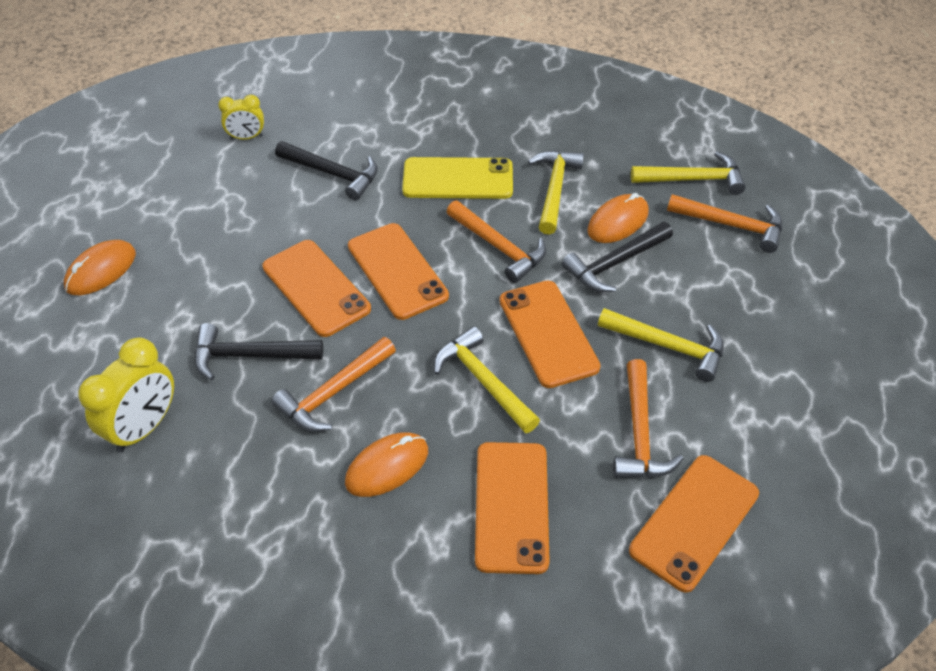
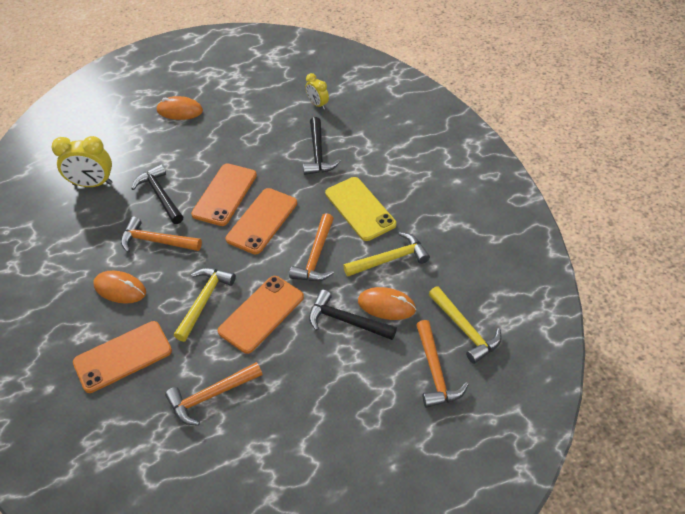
camera: 60 degrees right, 0 degrees up
yellow hammer [598,308,724,382] -> none
orange phone [629,455,759,593] -> none

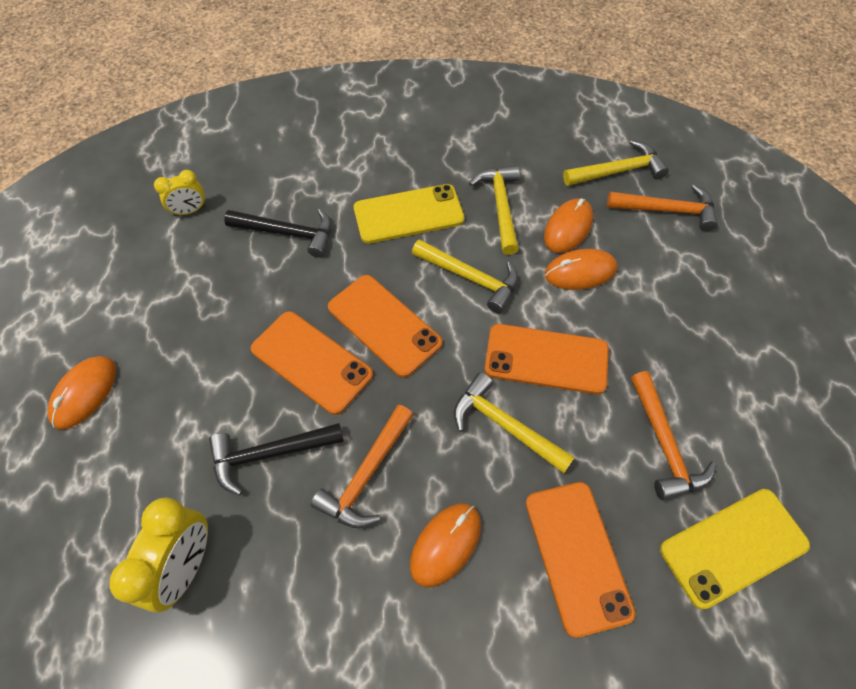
camera: 75 degrees left, 10 degrees up
orange phone [218,276,304,354] -> orange phone turned 45 degrees counterclockwise [485,324,609,394]
orange hammer [289,213,334,281] -> yellow hammer [412,239,518,313]
black hammer [309,290,397,340] -> orange mouse [544,249,617,290]
none -> yellow phone [660,489,810,610]

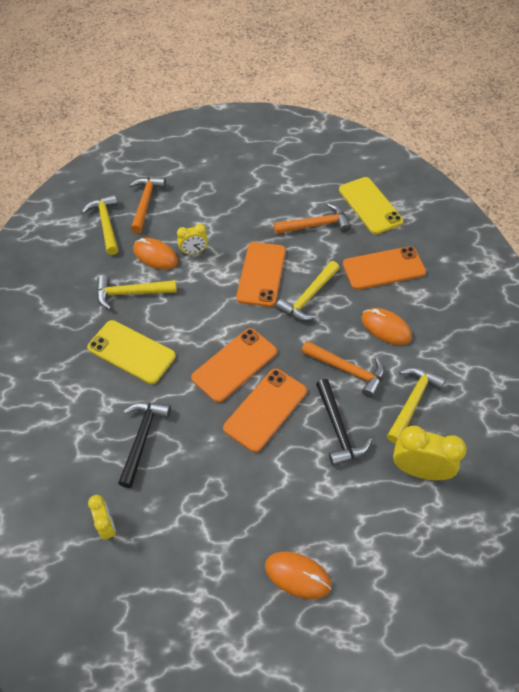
camera: 90 degrees left, 5 degrees down
yellow phone [354,184,465,244] -> yellow phone turned 45 degrees counterclockwise [87,320,176,384]
yellow hammer [412,239,518,313] -> yellow hammer moved to [387,367,446,443]
orange mouse [544,249,617,290] -> yellow clock [177,224,208,255]

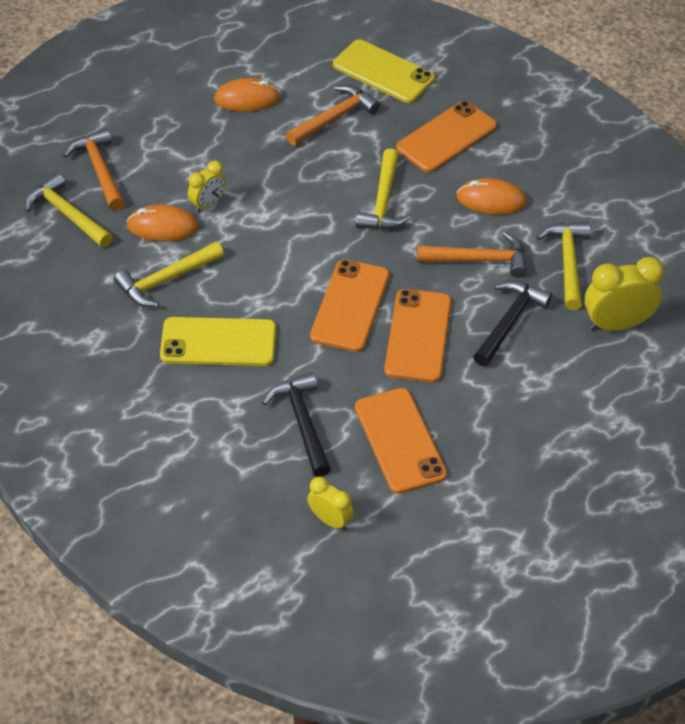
camera: 30 degrees left, 5 degrees down
orange phone [236,242,286,307] -> orange phone moved to [355,388,447,494]
orange mouse [265,552,331,599] -> orange mouse moved to [214,78,281,111]
black hammer [316,379,372,466] -> black hammer turned 105 degrees counterclockwise [473,281,552,366]

